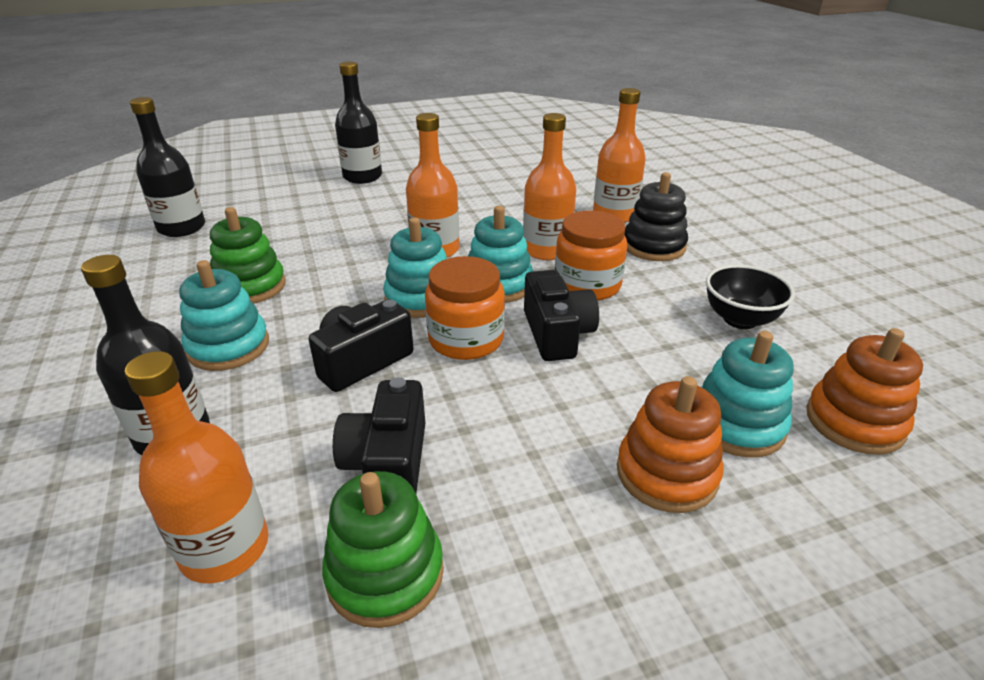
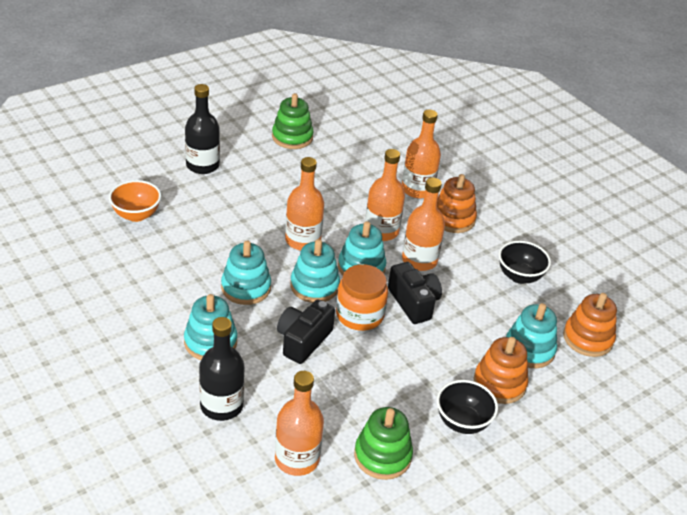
camera: 20 degrees left, 5 degrees up
black bottle [130,97,205,237] -> none
green stacking toy [210,207,286,304] -> green stacking toy moved to [272,93,314,149]
black camera [333,377,425,493] -> none
orange jar [554,211,627,301] -> orange bottle [402,178,445,271]
black stacking toy [624,172,688,261] -> orange stacking toy [437,174,477,233]
none -> orange bowl [109,180,161,222]
none -> turquoise stacking toy [221,241,271,305]
none -> black bowl [437,380,498,434]

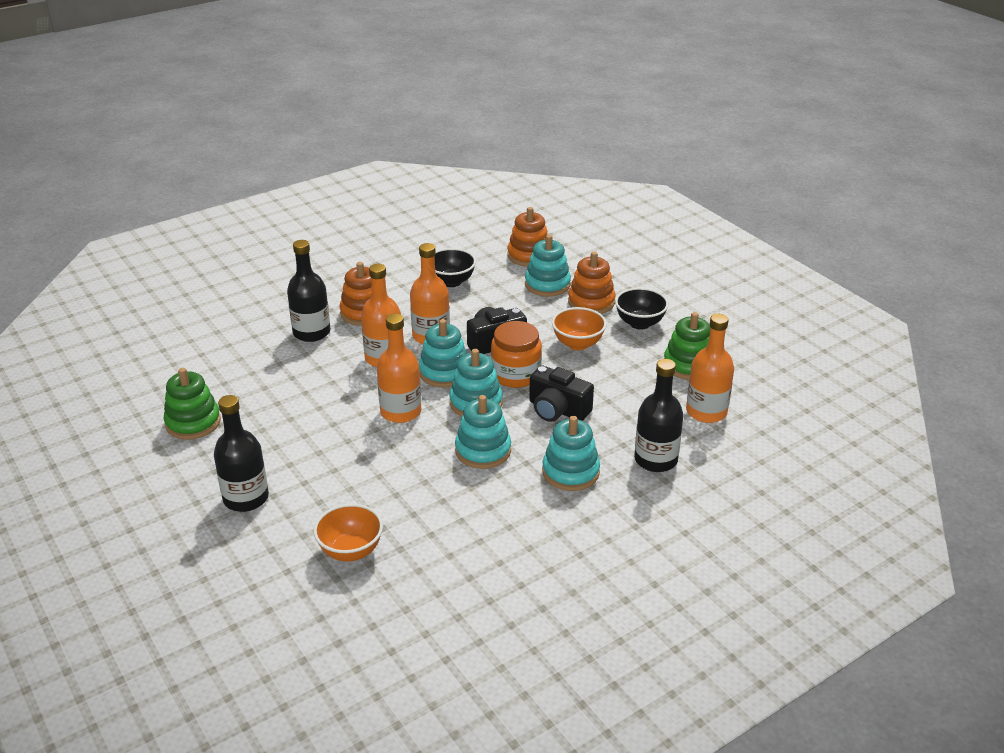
camera: 85 degrees left, 5 degrees down
orange bottle [402,110,441,198] -> black bottle [287,240,330,342]
none -> orange bowl [552,307,607,350]

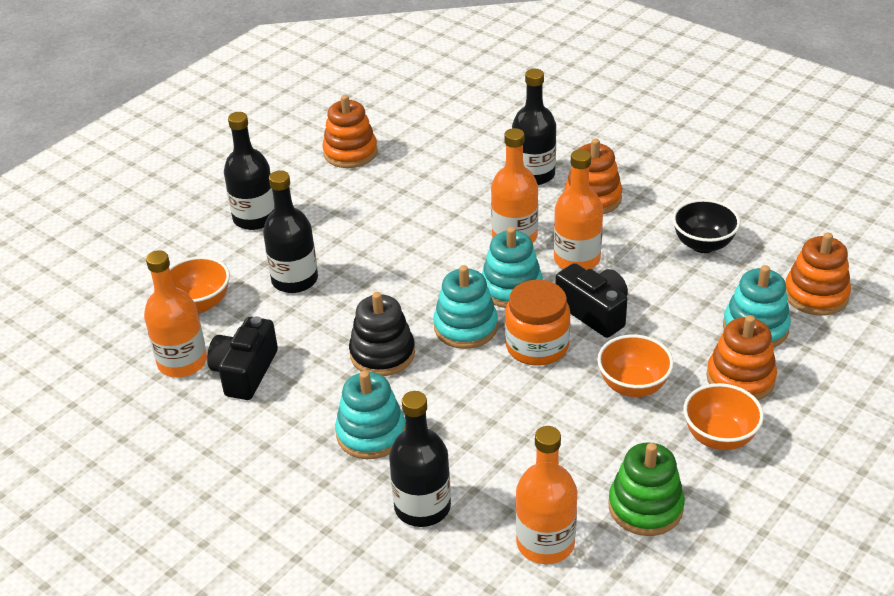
camera: 75 degrees right, 5 degrees up
green stacking toy [164,368,221,440] -> orange stacking toy [322,95,377,168]
orange bottle [377,314,421,423] -> orange bottle moved to [144,250,207,377]
turquoise stacking toy [455,395,511,469] -> black stacking toy [349,292,415,376]
black camera [529,366,594,422] -> black camera moved to [207,316,278,400]
black bowl [615,288,669,330] -> orange bowl [683,383,764,450]
none -> black bottle [263,170,318,293]

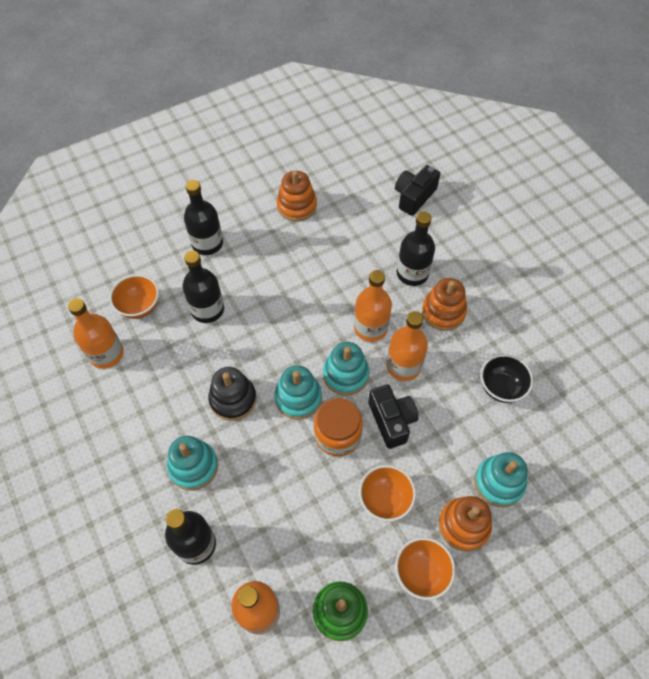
camera: 20 degrees right, 20 degrees up
black camera [207,316,278,400] -> black camera moved to [395,165,440,216]
orange stacking toy [785,233,851,316] -> none

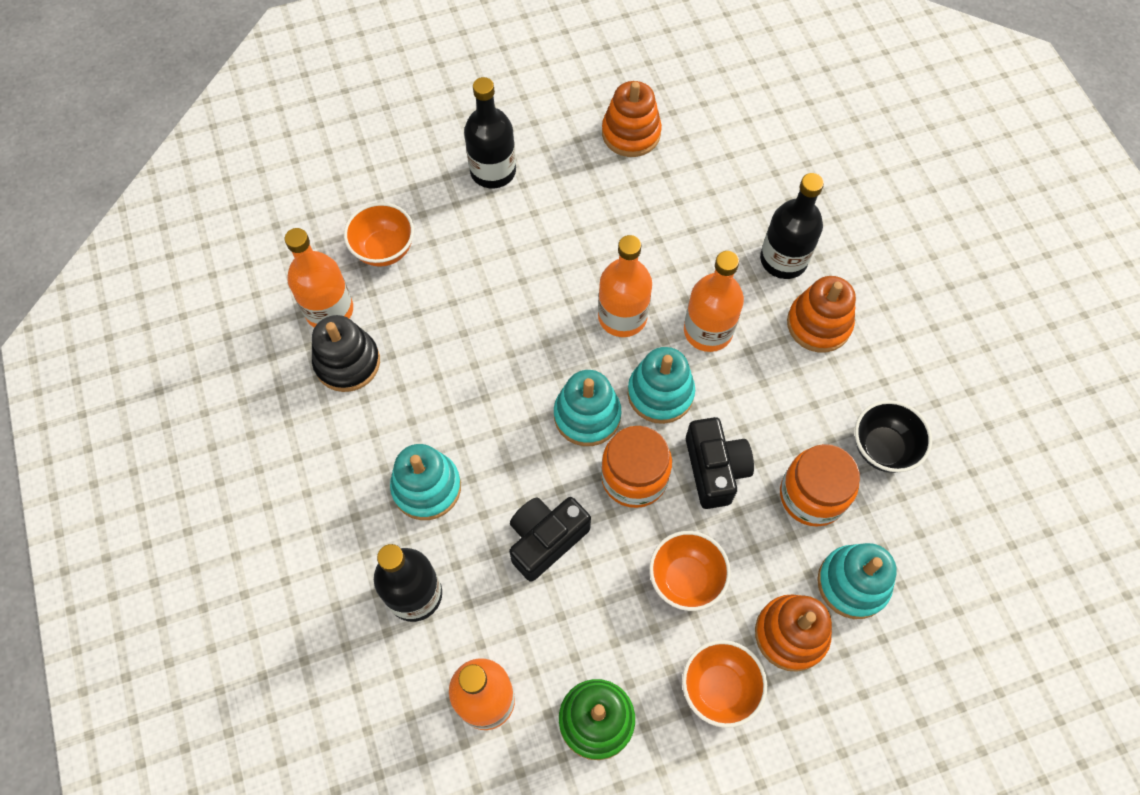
camera: 10 degrees right, 5 degrees up
black bottle [183,250,224,323] -> none
black stacking toy [208,367,256,421] -> black stacking toy moved to [312,315,380,392]
orange bottle [387,311,428,381] -> orange bottle moved to [598,235,652,337]
black camera [395,165,440,216] -> black camera moved to [509,497,591,582]
none -> orange jar [780,444,860,526]

